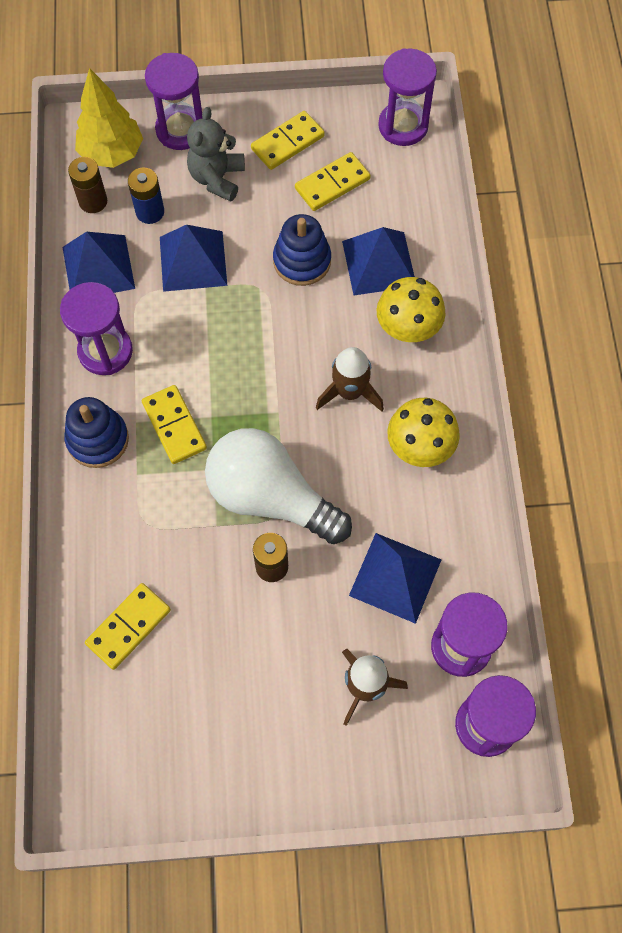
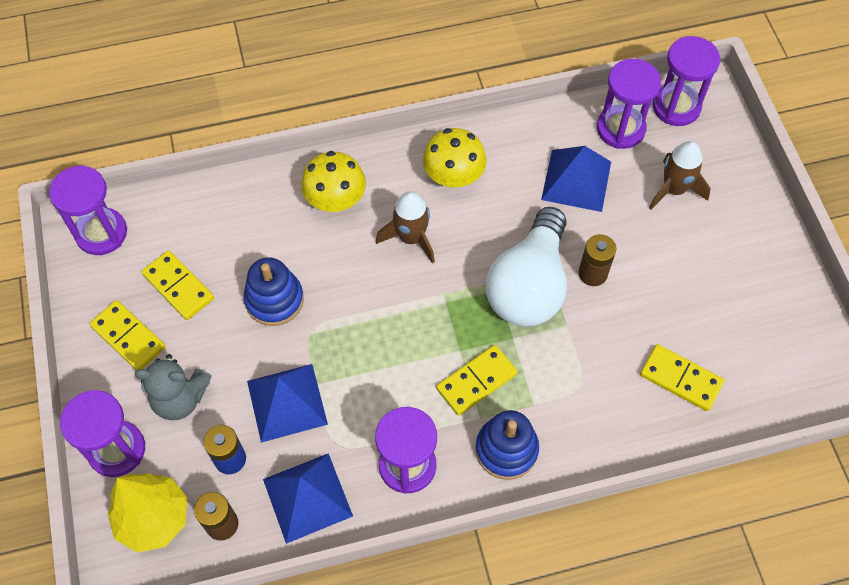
camera: 100 degrees left, 5 degrees down
blue pyramid [342,227,415,295] -> none

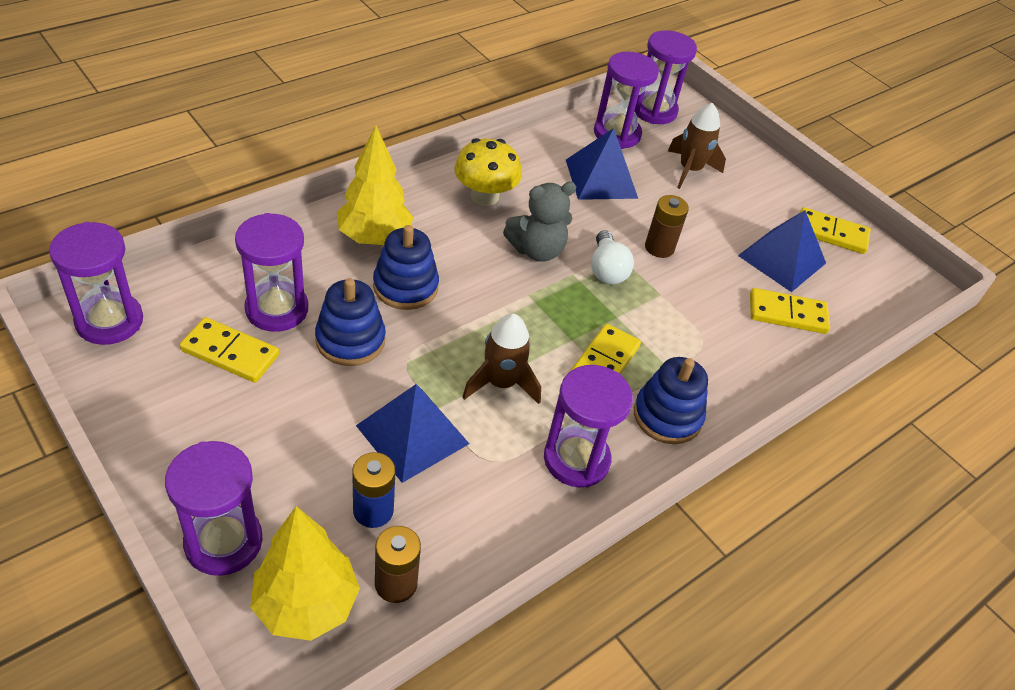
camera: 30 degrees left, 15 degrees down
yellow domino [89,300,166,371] -> yellow domino moved to [800,207,871,254]
grey teddy bear [134,354,212,420] -> grey teddy bear moved to [503,182,576,262]
blue pyramid [263,453,353,544] -> blue pyramid moved to [738,210,826,292]
yellow mushroom [301,151,366,212] -> yellow tree [337,125,414,245]
brown rocket [376,191,435,264] -> brown rocket moved to [462,313,541,404]
white light bulb [486,207,567,327] -> white light bulb [591,230,634,284], size x0.50
none -> purple hourglass [235,213,308,332]
none -> blue stacking toy [373,225,439,310]

